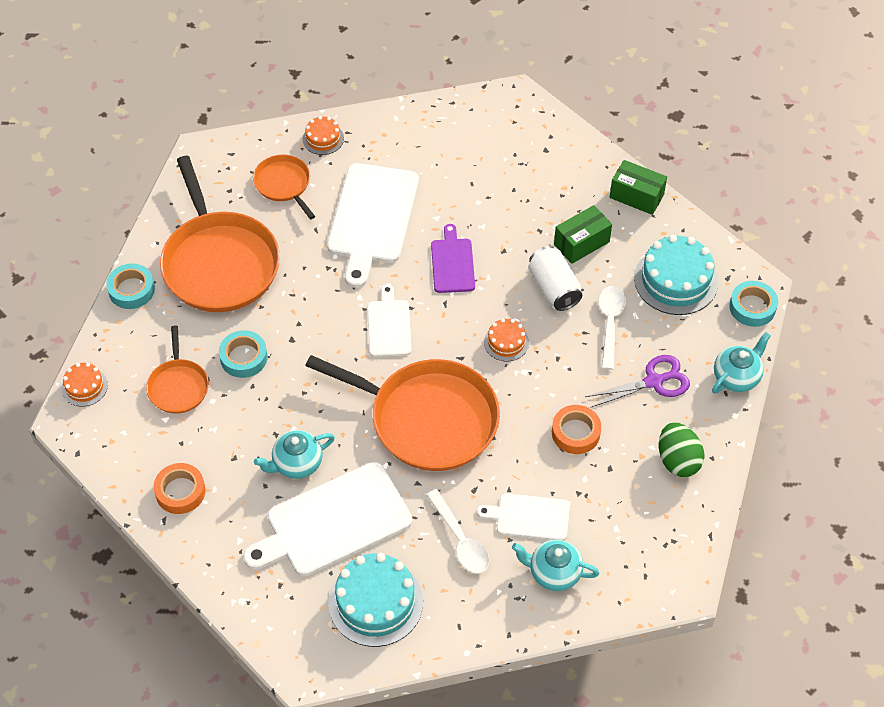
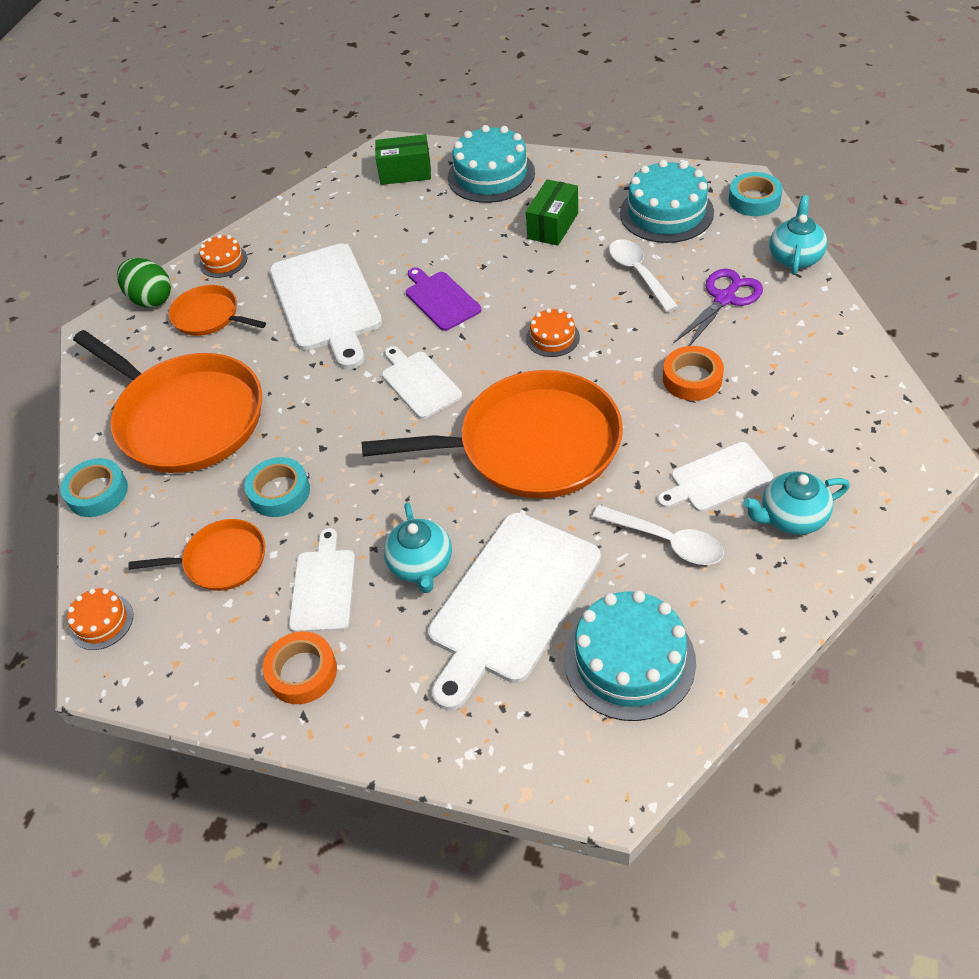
camera: 25 degrees left, 5 degrees down
orange pan [146,326,209,414] -> orange pan turned 60 degrees counterclockwise [128,519,265,591]
turquoise teapot [254,430,335,479] -> turquoise teapot turned 45 degrees counterclockwise [384,502,452,593]
white can [529,246,582,311] -> none
green box [610,160,667,215] -> green box moved to [375,134,431,185]
green egg [659,423,705,477] -> green egg moved to [117,258,171,308]
none -> white cutting board [289,528,355,632]
none -> turquoise cake [448,125,535,203]

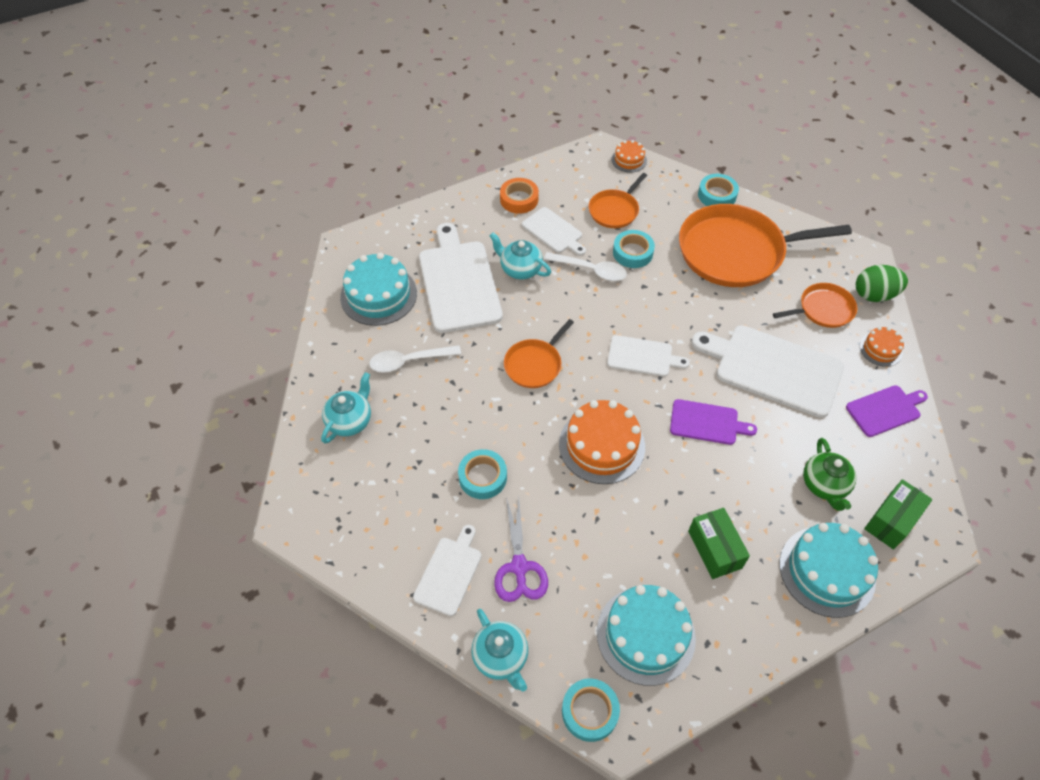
camera: 130 degrees right, 5 degrees up
orange pan [362,370,623,498] -> orange pan [504,319,574,388], size x0.50
orange cake [526,308,580,357] -> orange cake [559,400,645,484], size x1.91
white spoon [609,239,679,312] -> white spoon moved to [544,252,627,281]
white cutting board [658,442,773,512] -> white cutting board moved to [413,525,481,616]
orange tape [663,346,724,401] -> turquoise tape [458,449,507,499]
none -> green teapot [803,438,856,511]
none -> purple cutting board [846,385,928,437]

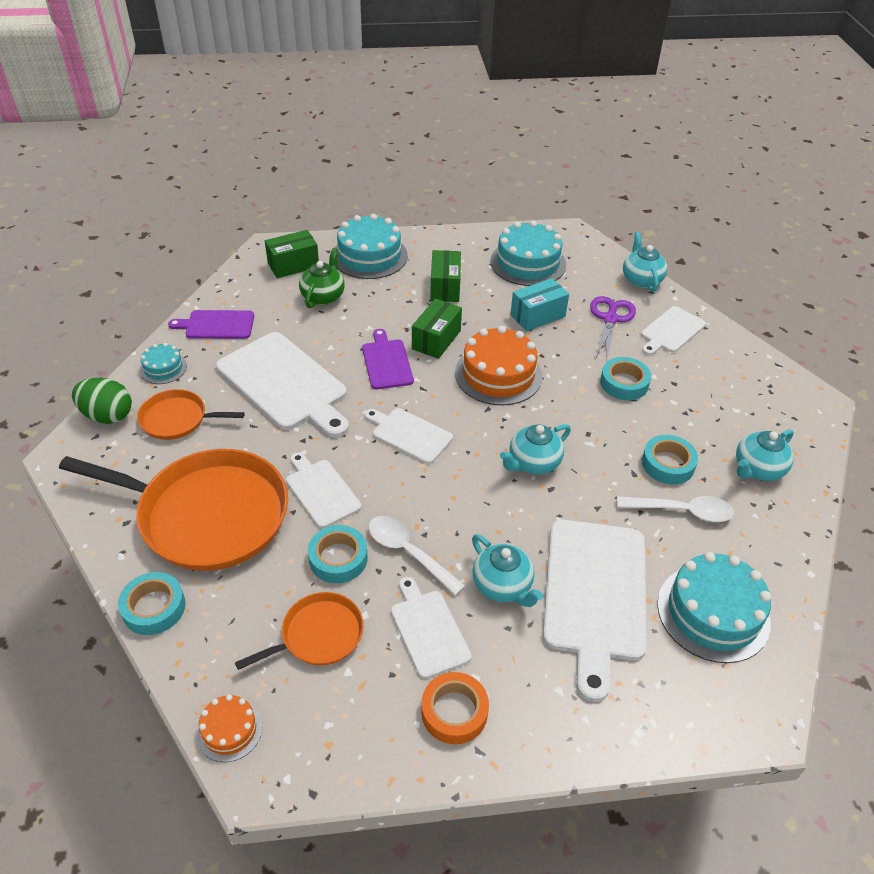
camera: 160 degrees left, 10 degrees down
orange pan [504,319,574,388] -> turquoise teapot [500,424,571,475]
turquoise tape [562,679,620,742] -> turquoise tape moved to [642,435,698,484]
purple cutting board [670,399,757,445] -> purple cutting board turned 45 degrees clockwise [362,329,414,389]
orange cake [860,327,904,367] -> turquoise cake [140,343,187,384]
none -> white cutting board [286,452,362,528]
none -> green box [412,299,462,359]
none -> turquoise box [510,278,569,331]

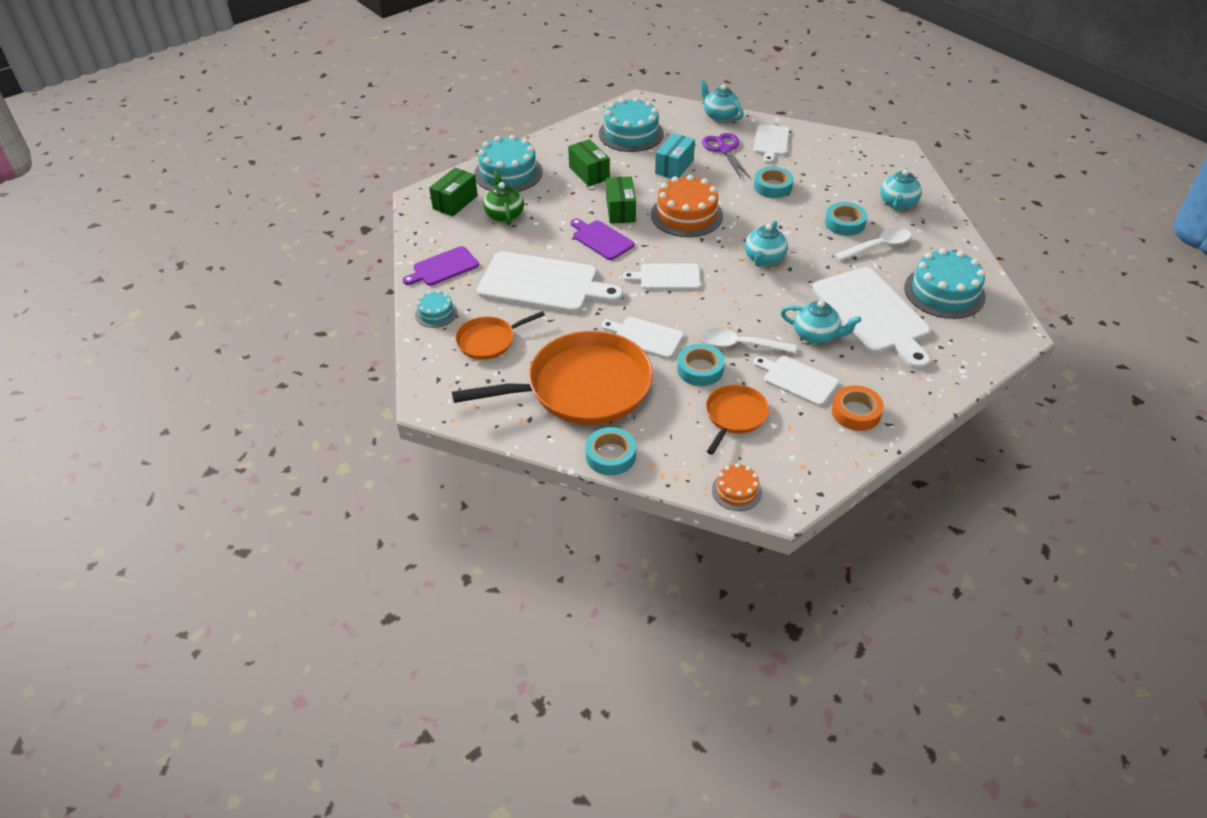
camera: 30 degrees left, 0 degrees up
green egg [72,378,132,424] -> none

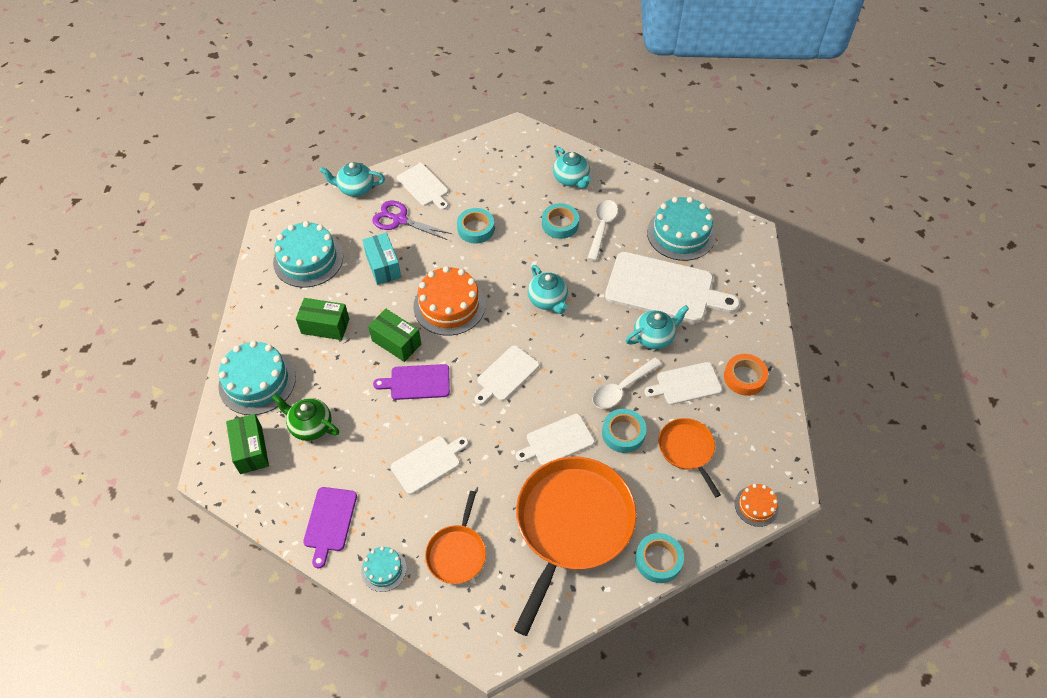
camera: 50 degrees left, 10 degrees up
white cutting board [477,251,623,313] -> white cutting board [391,436,468,495], size x0.55

